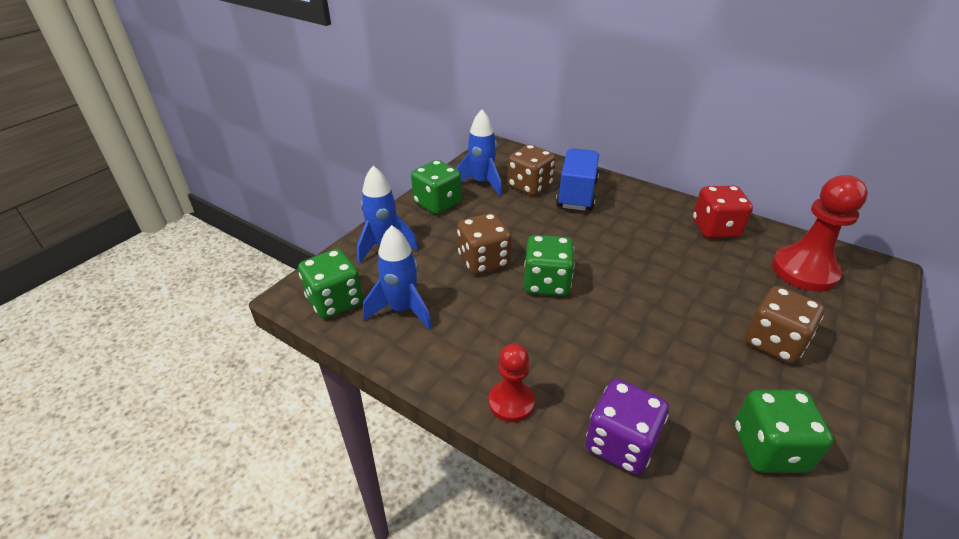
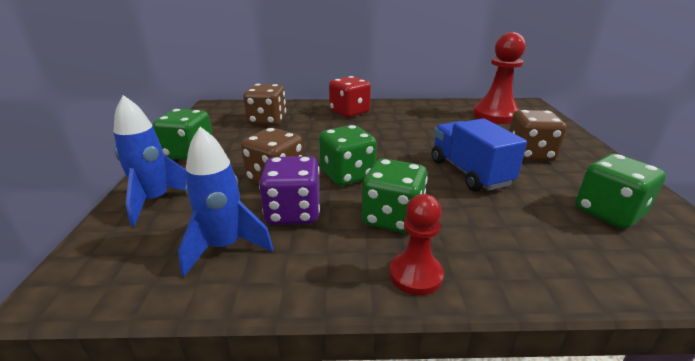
camera: 35 degrees left, 10 degrees down
green dice [298,249,363,319] -> green dice moved to [362,159,428,233]
blue rocket [456,109,502,196] -> none
blue truck [556,148,599,211] -> blue truck moved to [432,118,527,191]
purple dice [585,379,669,475] -> purple dice moved to [259,156,320,225]
red dice [693,186,753,238] -> red dice moved to [329,76,371,117]

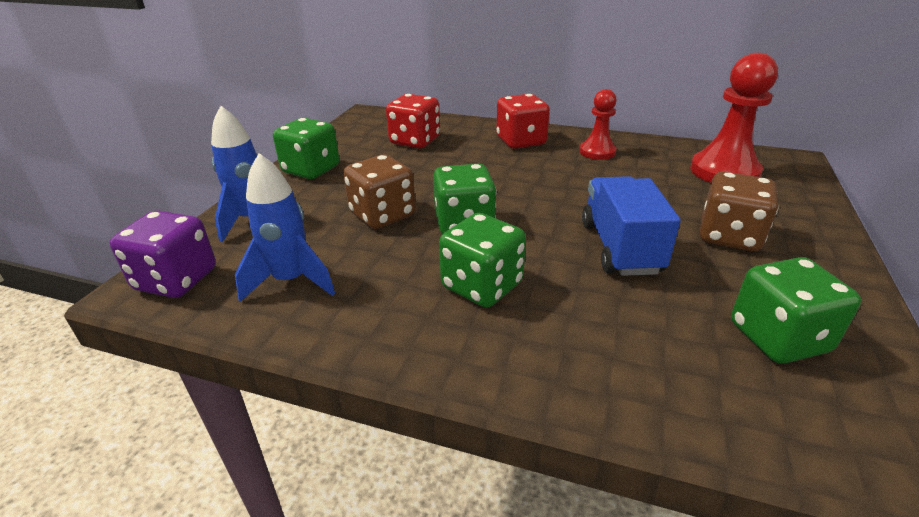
camera: 20 degrees right, 5 degrees up
brown dice [243,84,286,126] -> red dice [386,94,440,148]
purple dice [259,156,320,225] -> purple dice moved to [110,210,216,298]
red pawn [389,194,444,295] -> red pawn moved to [580,89,617,160]

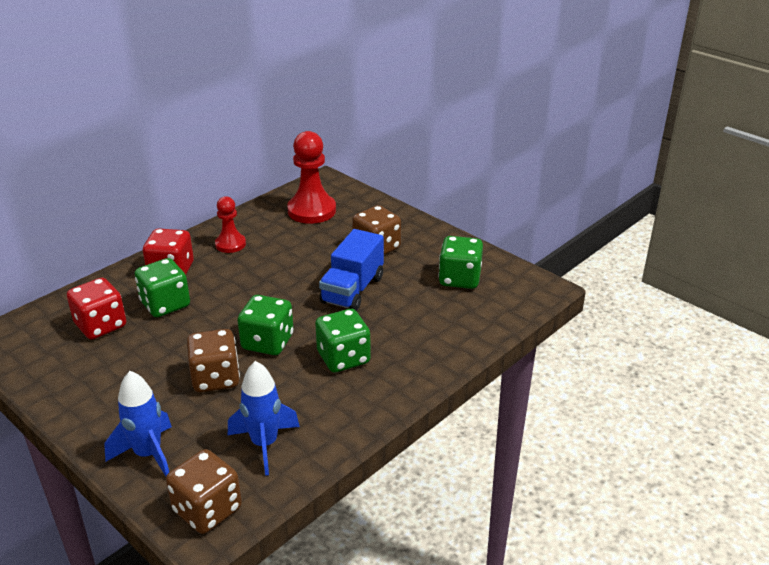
camera: 65 degrees left, 0 degrees up
purple dice [110,210,216,298] -> brown dice [166,449,242,534]
green dice [273,118,339,179] -> green dice moved to [135,258,190,317]
blue truck [582,176,681,276] -> blue truck turned 90 degrees counterclockwise [319,229,384,311]

